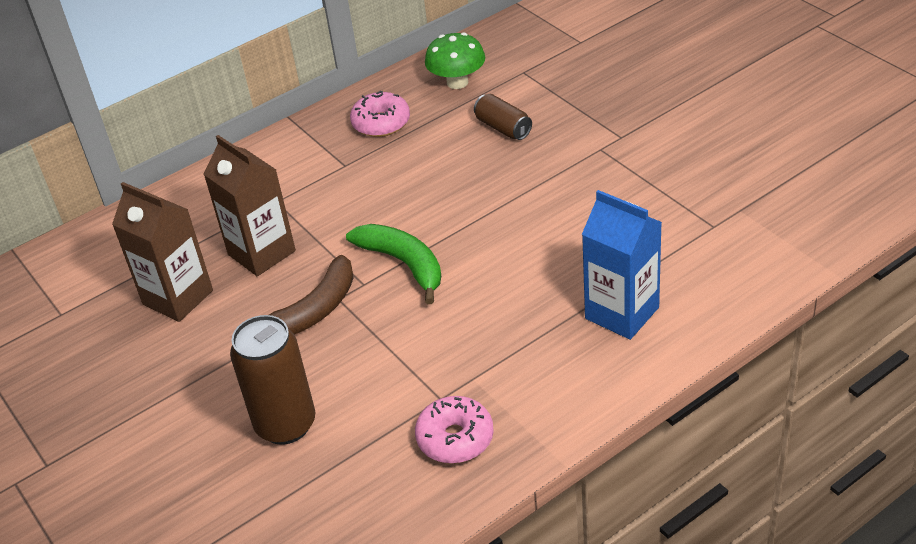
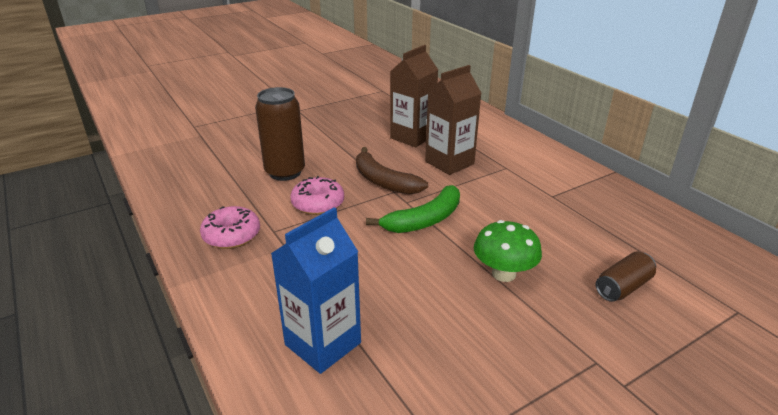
camera: 90 degrees right, 10 degrees down
pink donut [350,91,410,137] -> pink donut moved to [290,176,344,215]
green mushroom [425,32,485,89] -> green mushroom moved to [474,220,542,282]

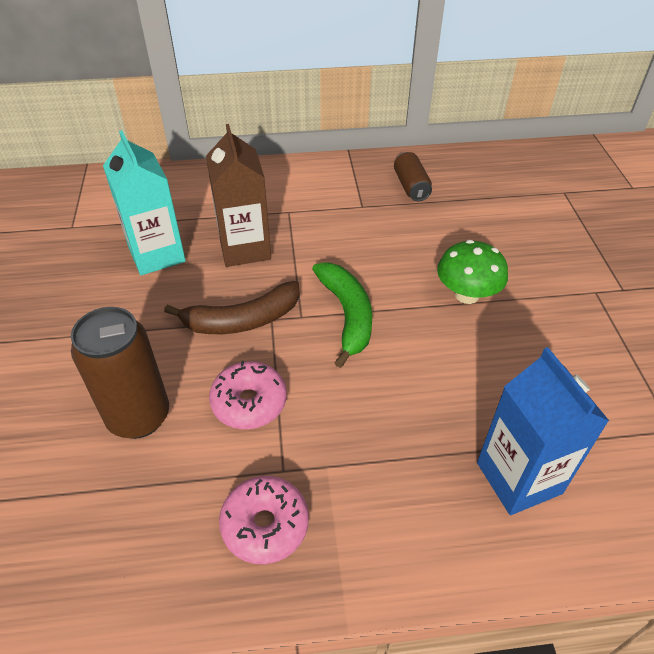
camera: 65 degrees left, 15 degrees up
brown carton [390,45,438,147] -> turquoise carton [103,130,186,275]
brown can [596,252,656,302] -> brown can moved to [394,152,432,201]

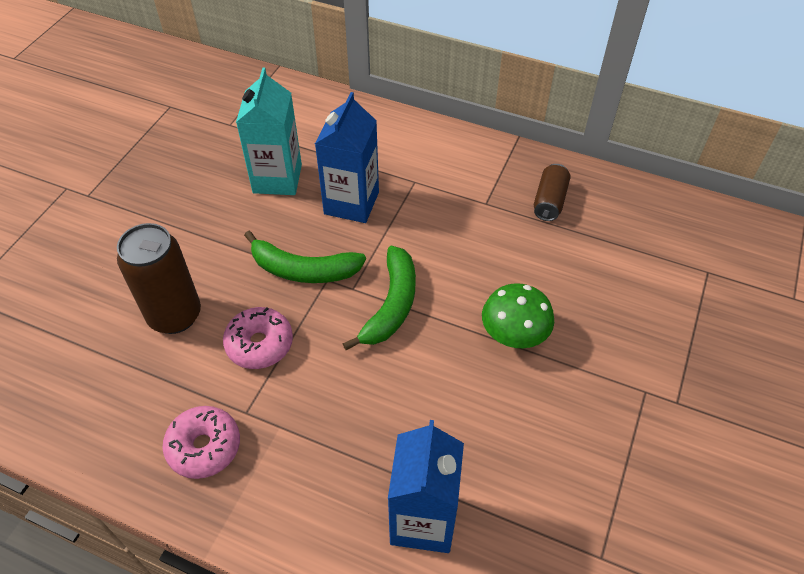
camera: 30 degrees right, 5 degrees up
brown banana [164,281,300,334] -> green banana [244,231,366,283]
brown carton [206,124,271,267] -> blue carton [315,92,379,223]

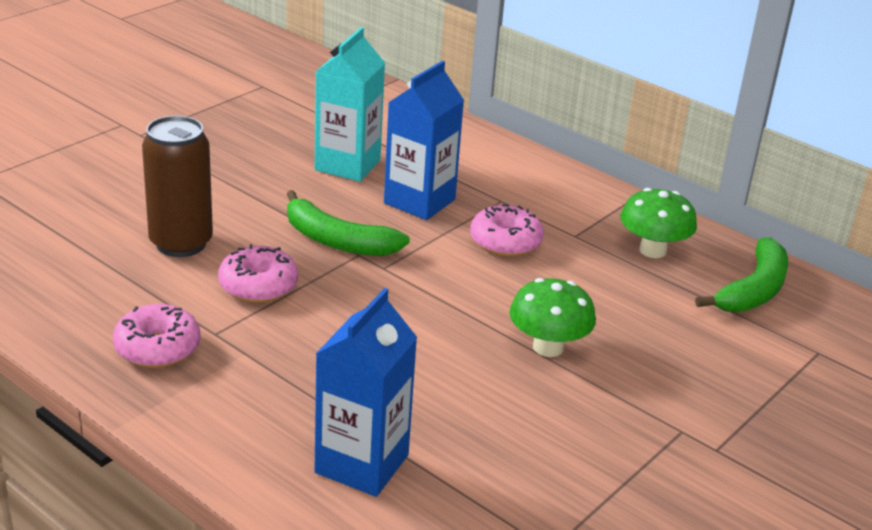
camera: 15 degrees right, 20 degrees down
green banana [342,246,416,350] -> green banana moved to [695,238,788,312]
brown can [534,164,571,221] -> green mushroom [620,188,697,258]
none -> pink donut [470,204,544,257]

